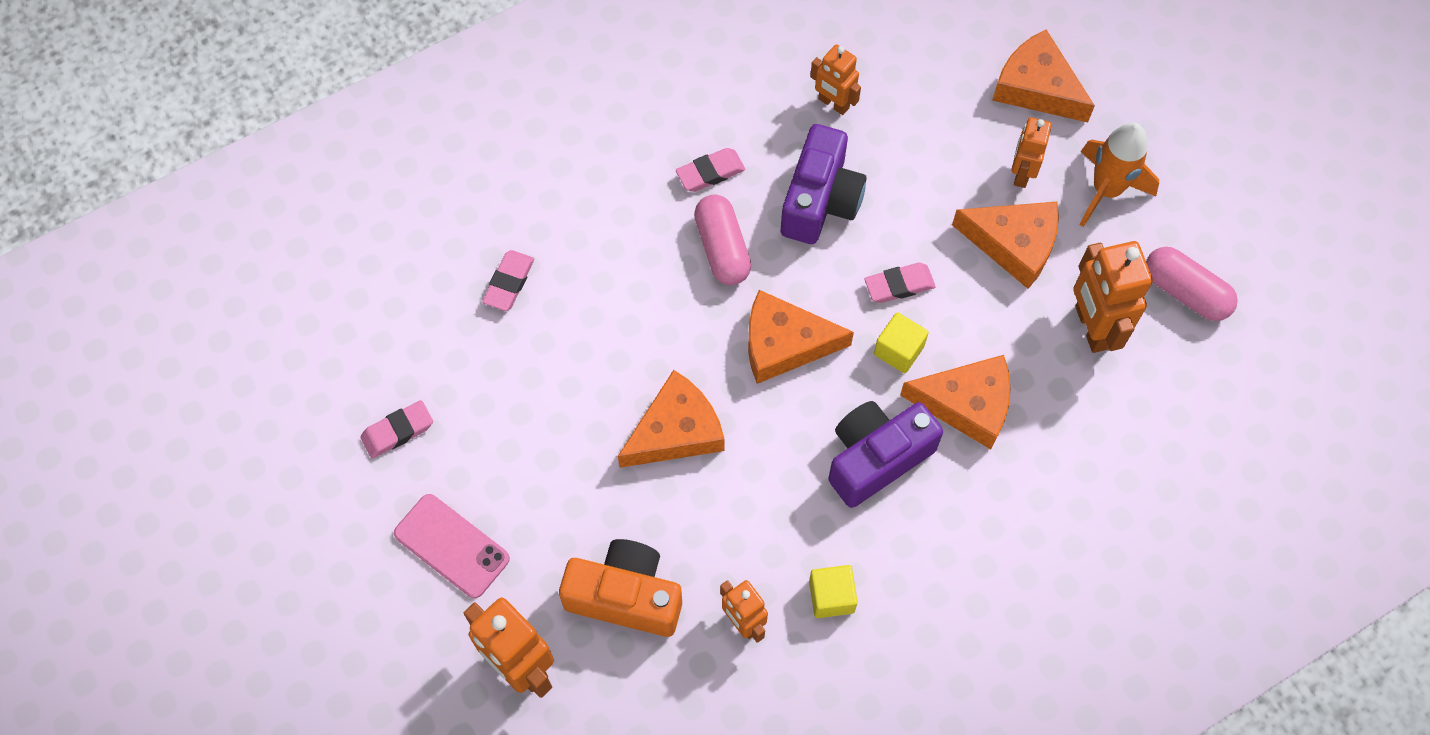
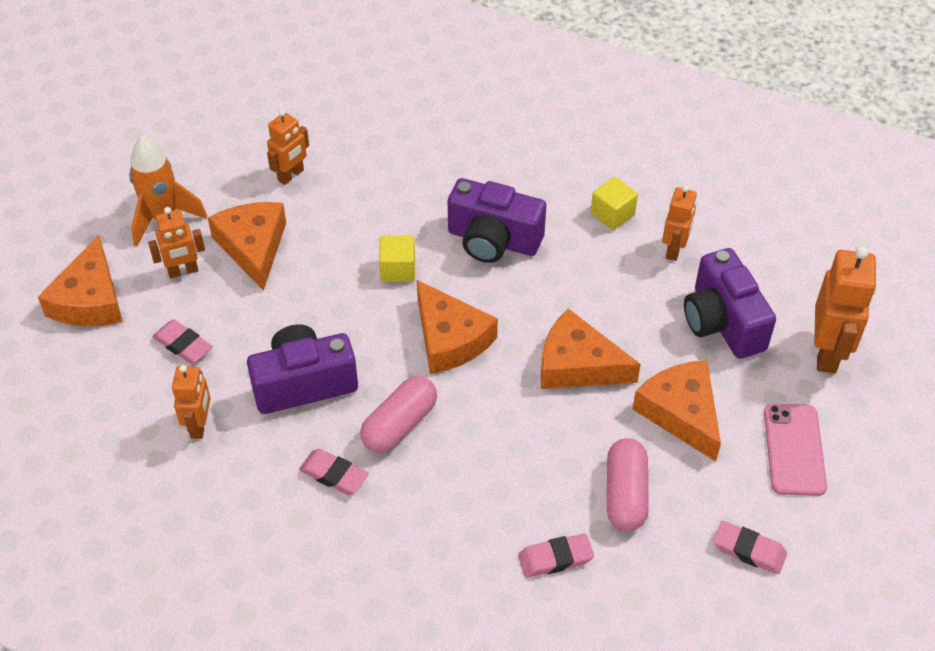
camera: 125 degrees left, 15 degrees down
orange camera [559,539,682,637] -> purple camera [684,248,776,359]
pink eraser [864,263,936,303] -> pink eraser moved to [152,319,213,364]
orange cheese [900,355,1011,449] -> orange cheese moved to [633,360,721,461]
orange robot [1073,241,1153,353] -> orange robot [267,110,309,185], size x0.61
pink capsule [1146,247,1238,321] -> pink capsule moved to [607,438,649,531]

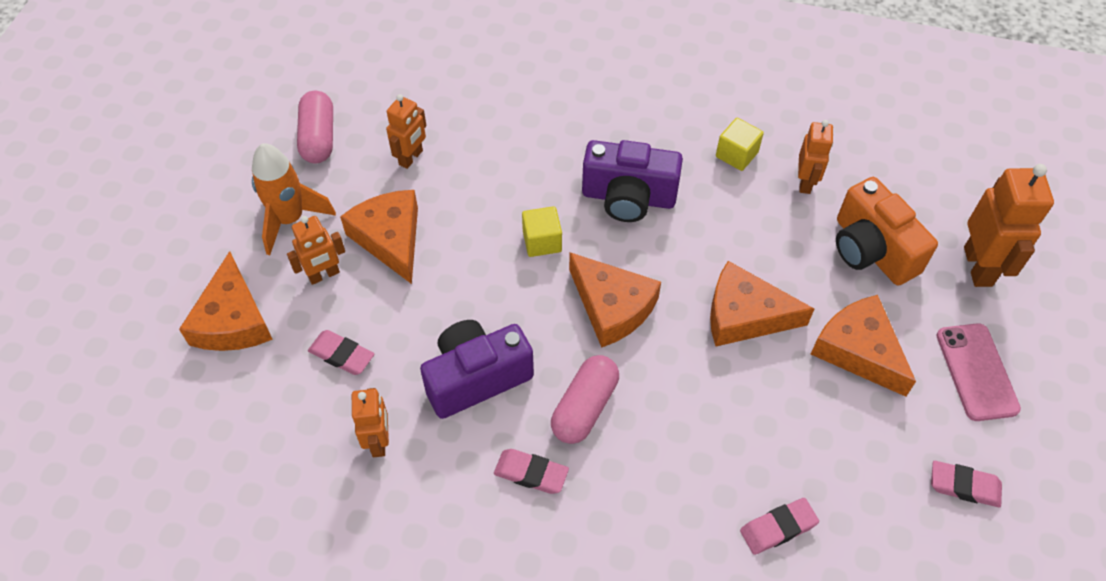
camera: 10 degrees left, 5 degrees up
pink capsule [607,438,649,531] -> pink capsule moved to [297,91,333,163]
purple camera [684,248,776,359] -> orange camera [836,177,938,286]

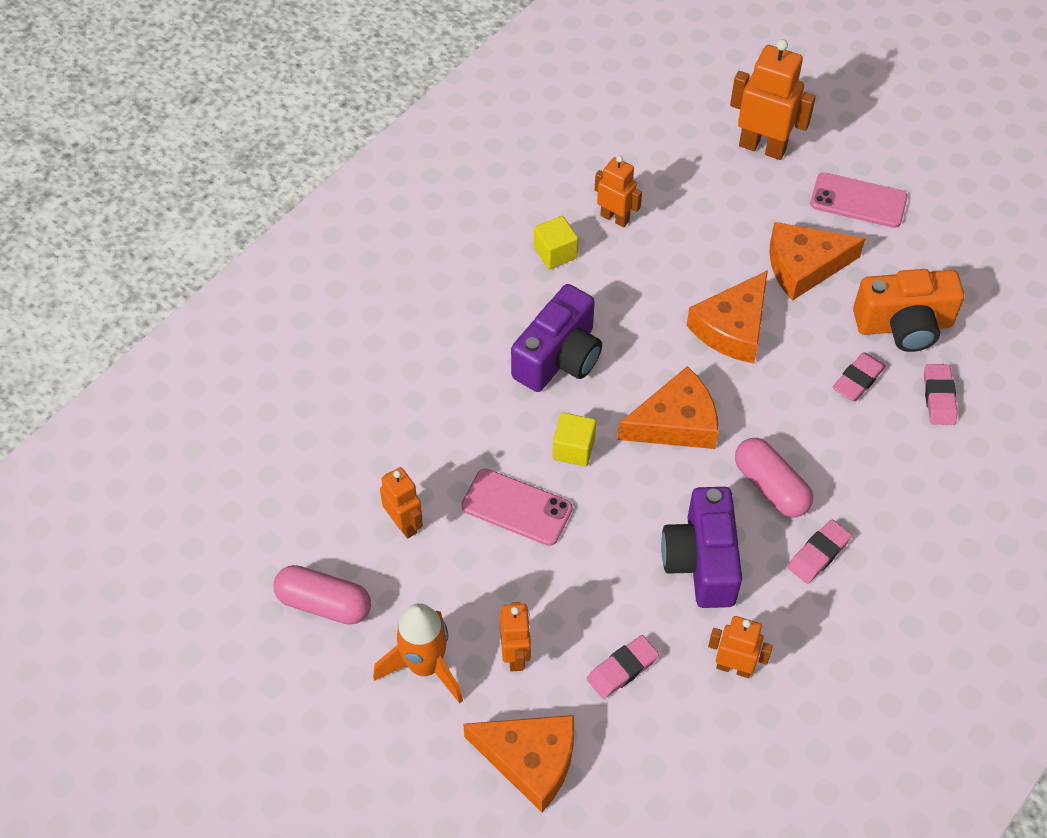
camera: 65 degrees left, 0 degrees up
orange cheese [340,190,418,284] -> none
orange camera [836,177,938,286] -> orange camera moved to [853,269,965,352]
pink eraser [931,461,1002,507] -> pink eraser moved to [833,352,886,401]
none -> pink phone [461,468,573,546]

